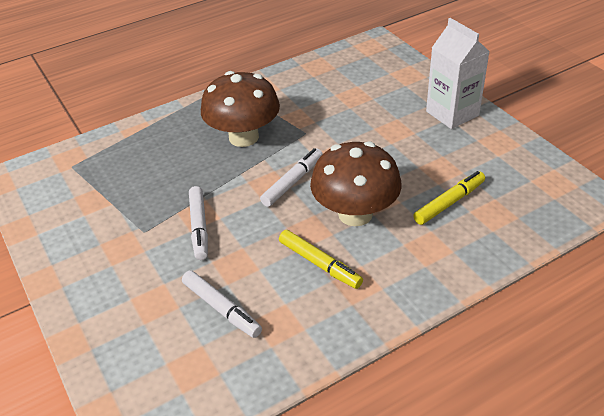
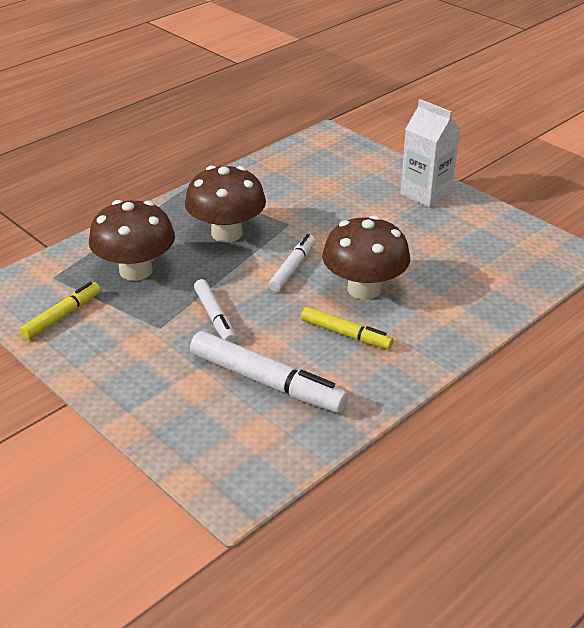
camera: 15 degrees left, 5 degrees down
white marker [182,270,262,338] -> white marker [190,331,348,413], size x1.67
yellow marker [413,171,485,225] -> yellow marker moved to [20,282,100,340]
none -> brown mushroom [89,200,175,281]

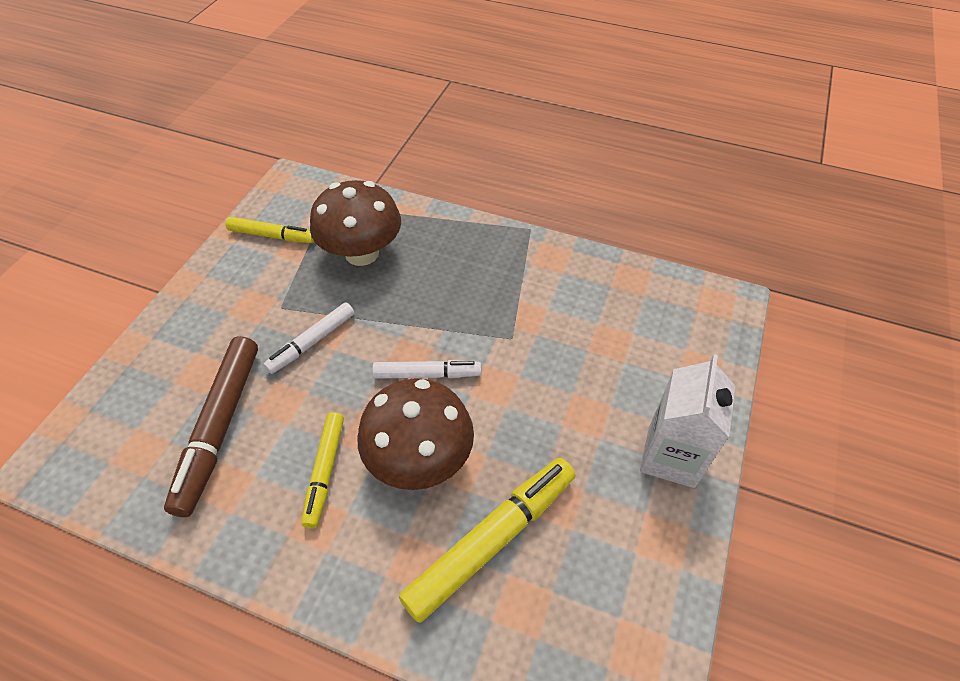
camera: 65 degrees right, 15 degrees up
brown mushroom [185,165,266,242] -> none
white marker [190,331,348,413] -> brown marker [164,336,258,517]
none -> yellow marker [399,458,575,623]

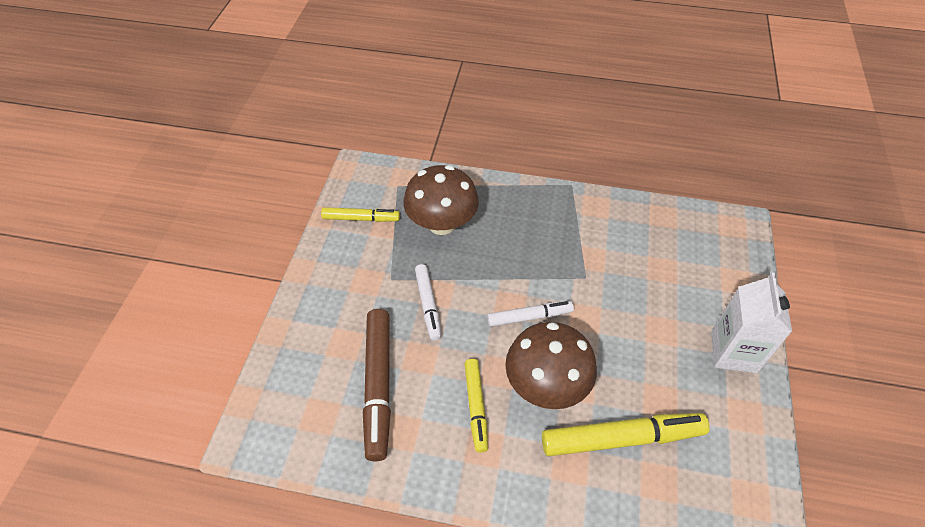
camera: 10 degrees left, 0 degrees up
white marker [263,302,354,374] -> white marker turned 45 degrees counterclockwise [415,264,442,341]
yellow marker [399,458,575,623] -> yellow marker turned 45 degrees clockwise [542,413,710,456]

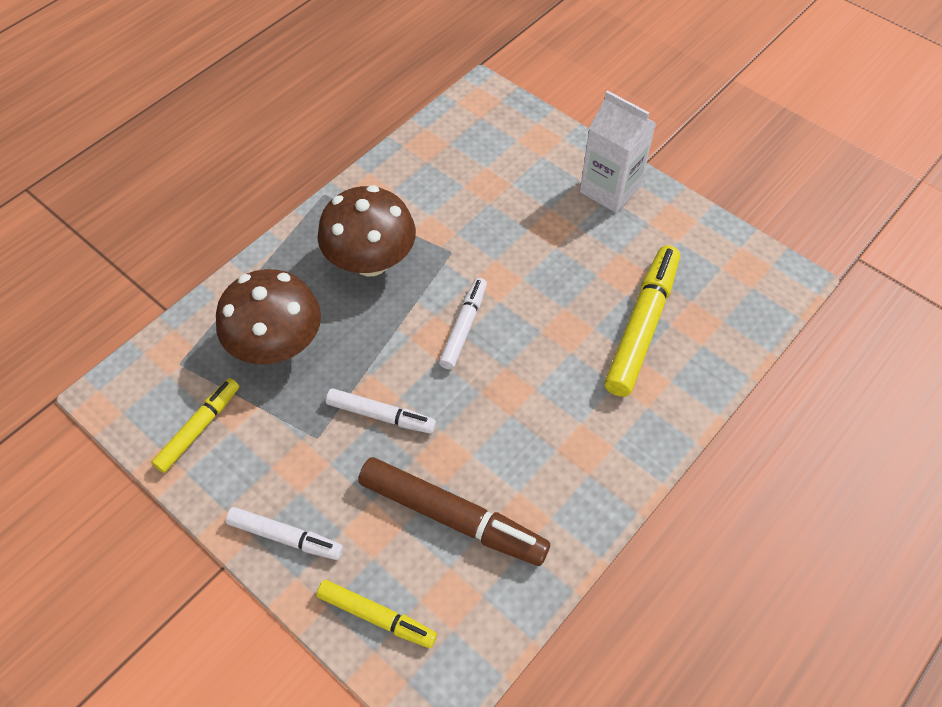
camera: 60 degrees left, 5 degrees up
yellow marker [464,359,488,453] -> yellow marker moved to [316,580,437,648]
brown mushroom [505,322,597,409] -> brown mushroom moved to [318,185,416,276]
none -> white marker [226,507,343,560]

